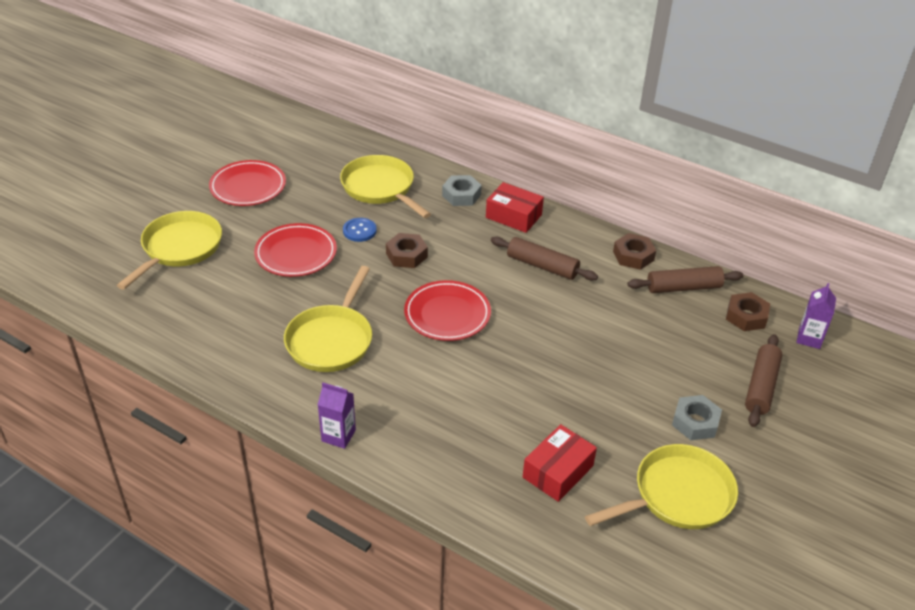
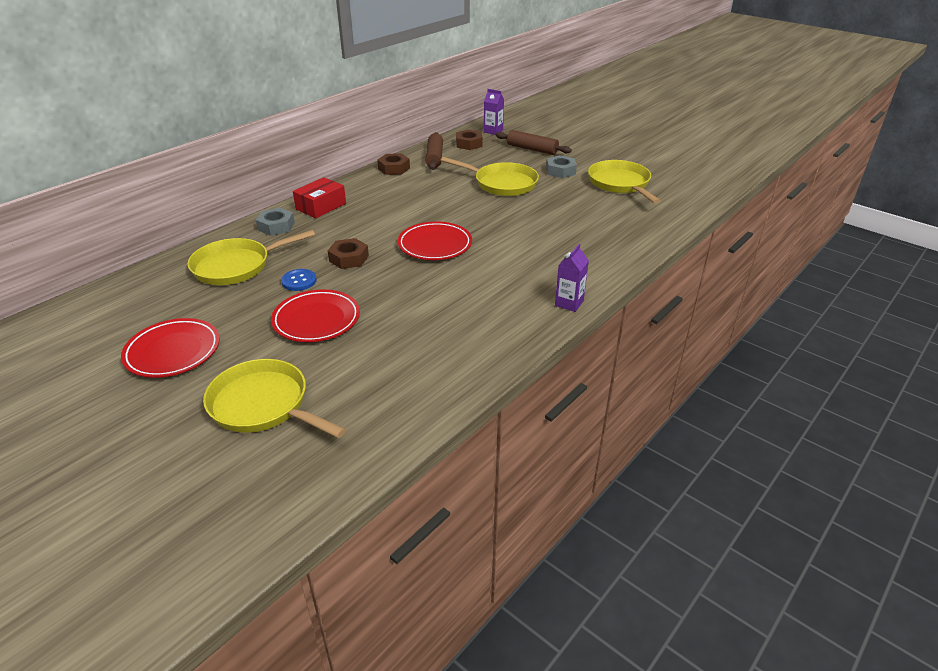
camera: 80 degrees left, 5 degrees down
yellow pan [284,266,372,372] -> yellow pan moved to [441,157,539,196]
brown rolling pin [491,237,598,281] -> none
red box [523,424,597,502] -> none

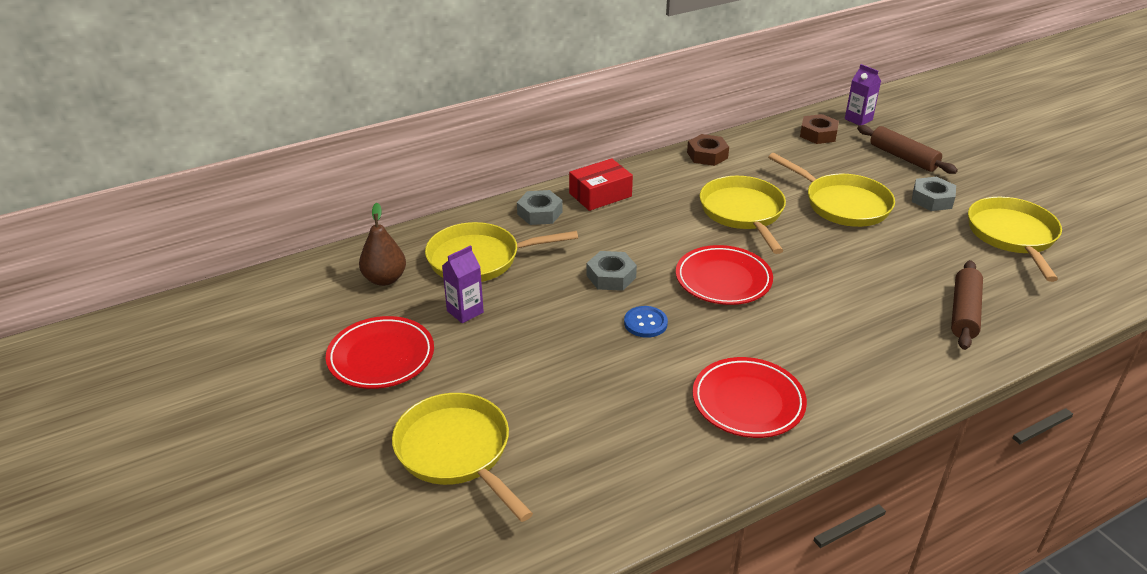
camera: 20 degrees right, 0 degrees up
red plate [271,289,360,342] -> red plate moved to [692,357,807,438]
blue button [281,269,317,291] -> blue button moved to [624,306,668,338]
brown nut [328,238,369,269] -> grey nut [586,251,637,291]
brown rolling pin [425,132,443,170] -> brown rolling pin moved to [951,260,983,350]
purple carton [555,244,589,312] -> purple carton moved to [442,245,484,323]
none -> brown pear [359,203,406,286]
none -> yellow pan [700,176,786,254]

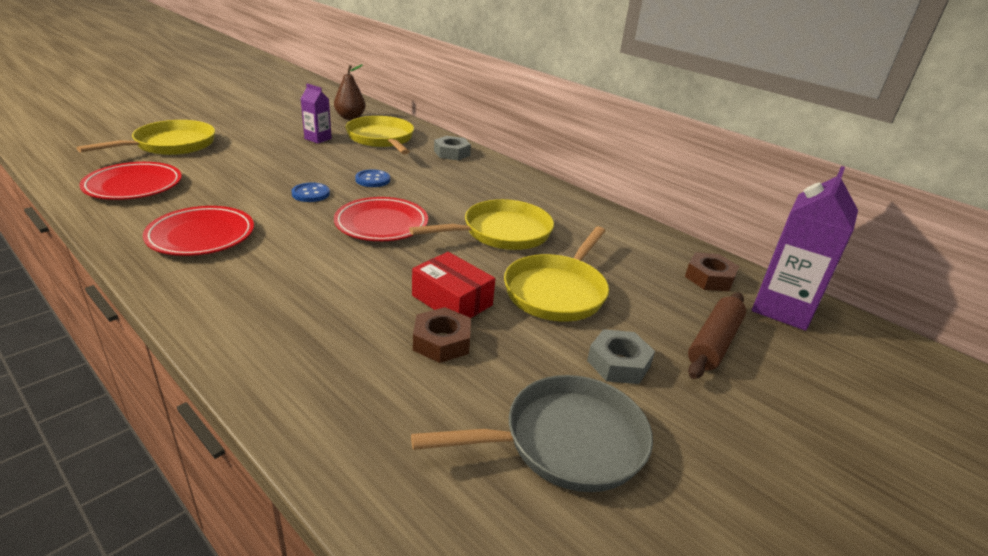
camera: 70 degrees right, 5 degrees down
red plate [326,316,434,389] -> red plate moved to [79,162,182,200]
red box [569,158,633,211] -> red box moved to [412,252,496,318]
grey nut [586,251,637,291] -> blue button [355,169,390,187]
brown nut [687,134,729,166] -> brown nut moved to [413,307,471,363]
purple carton [845,64,881,125] -> purple carton [752,166,858,331], size x1.86
brown rolling pin [951,260,983,350] -> none
yellow pan [968,197,1062,282] -> grey pan [411,375,653,492]

